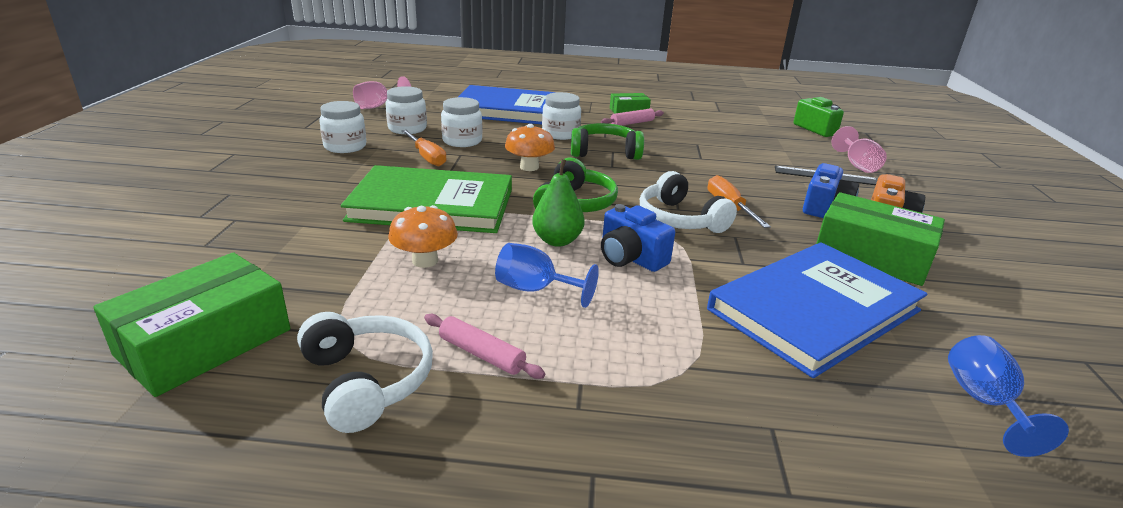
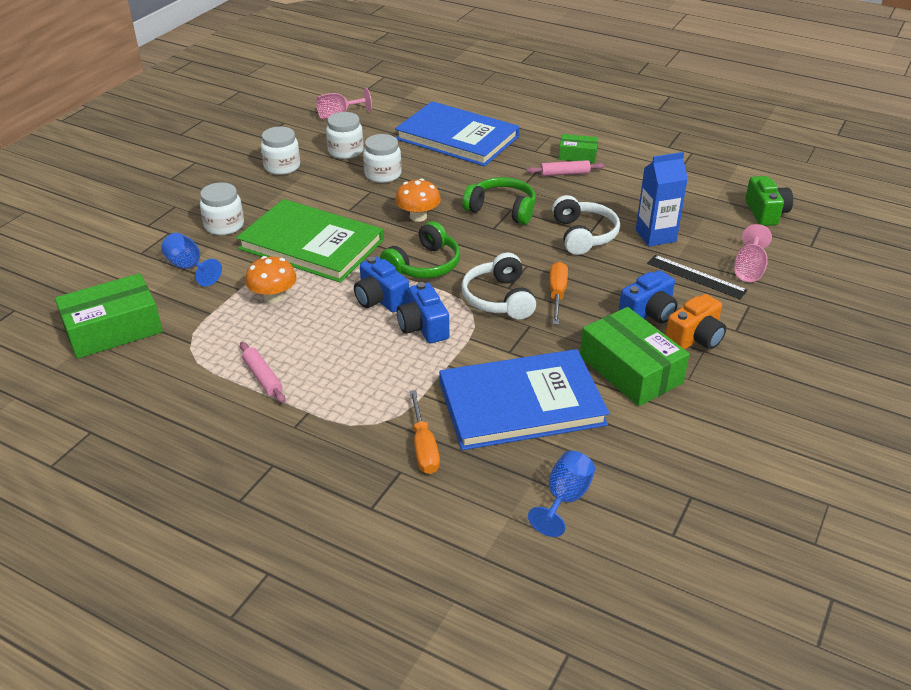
camera: 25 degrees right, 10 degrees up
white headphones [297,312,433,433] -> white headphones moved to [552,195,620,255]
orange screwdriver [402,130,447,166] -> orange screwdriver moved to [410,390,440,474]
blue goblet [495,243,599,308] -> blue goblet moved to [161,233,222,286]
green pear [532,159,585,247] -> blue camera [354,256,409,312]
white jar [542,92,581,140] -> white jar moved to [200,182,244,235]
none -> blue carton [636,152,688,247]

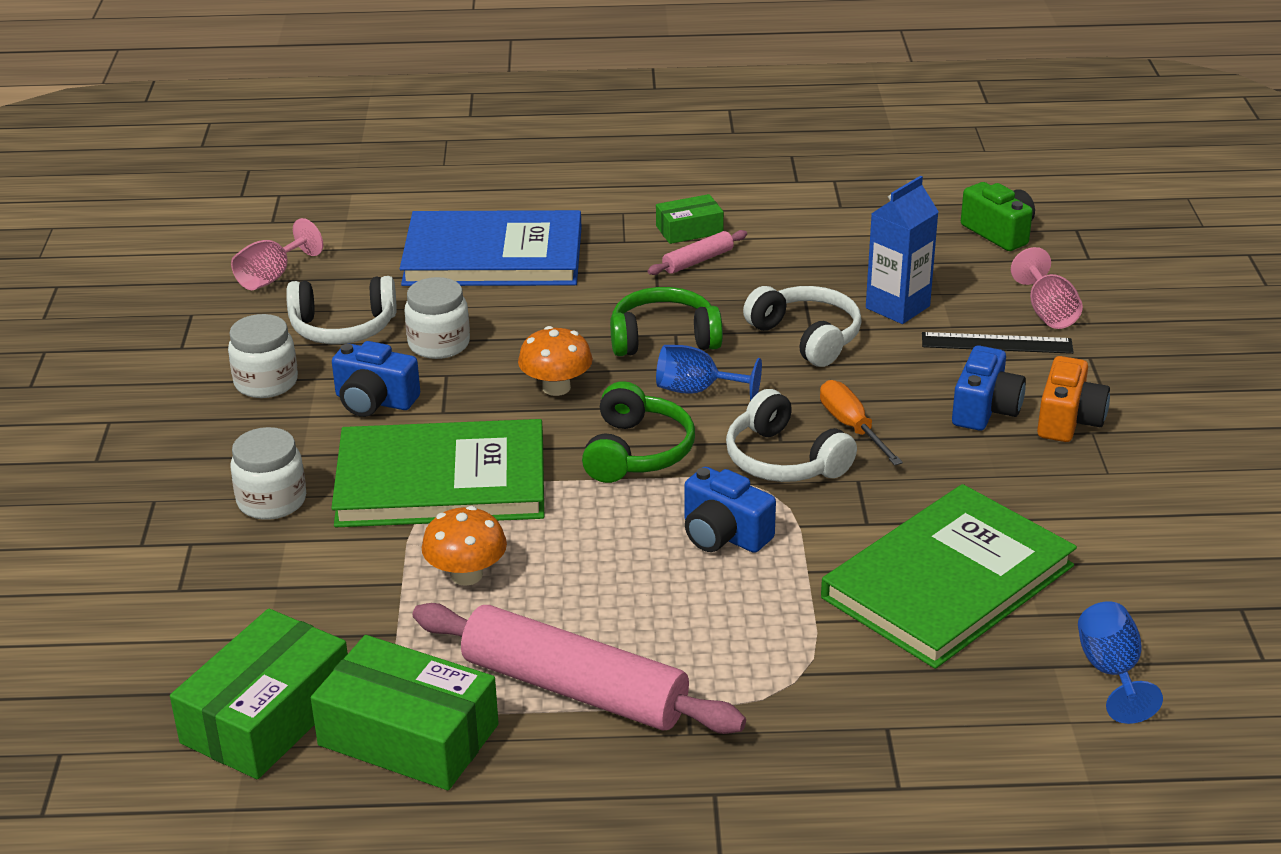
camera: 30 degrees left, 5 degrees down
blue goblet [161,233,222,286] -> blue goblet moved to [656,345,762,401]
pink rolling pin [240,342,285,403] -> pink rolling pin [413,603,746,734], size x2.21
white jar [326,112,364,159] -> white headphones [286,276,396,344]
blue camera [354,256,409,312] -> blue camera moved to [332,341,420,417]
orange screwdriver [410,390,440,474] -> none
blue book [439,349,610,450] -> green book [821,484,1077,669]
green box [580,307,689,406] -> green box moved to [311,635,499,790]

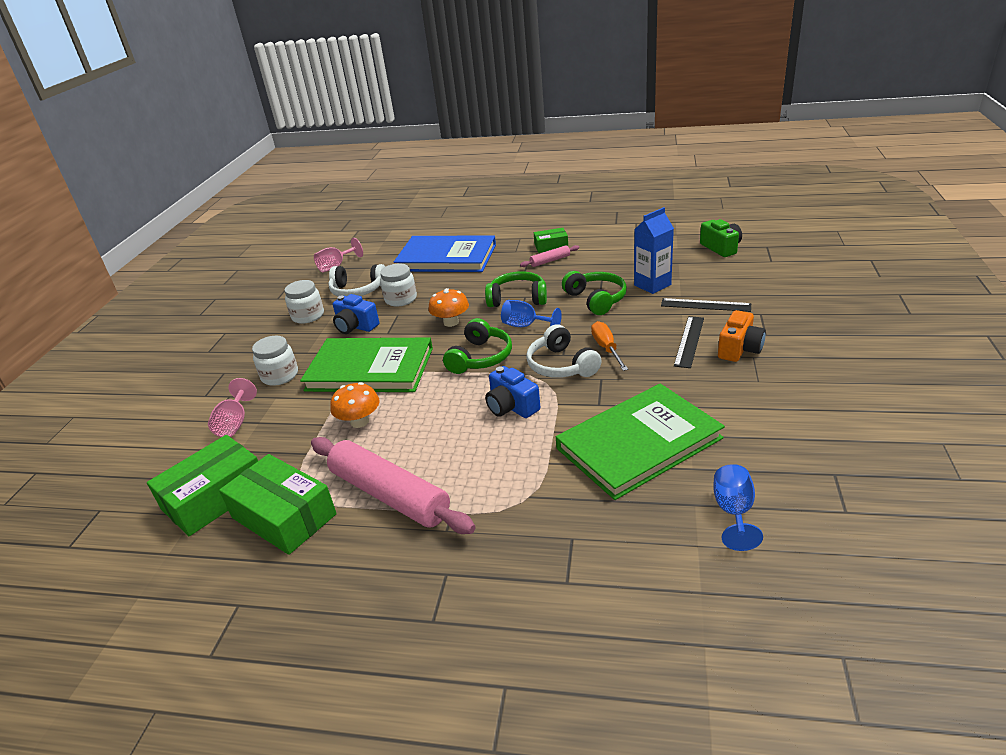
camera: 15 degrees right, 0 degrees up
white headphones [743,286,862,367] -> green headphones [562,271,627,315]
blue camera [952,346,1026,431] -> black ruler [674,316,704,368]
pink goblet [1011,247,1083,329] -> pink goblet moved to [208,378,257,437]

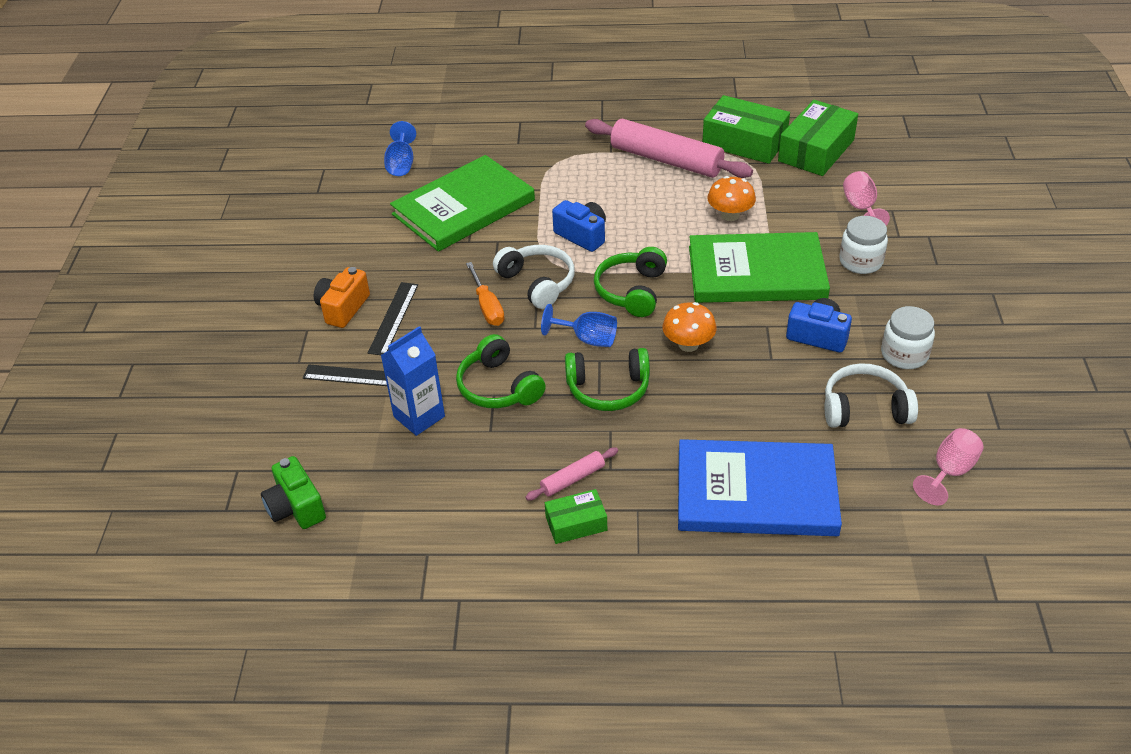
camera: 170 degrees right, 10 degrees up
white jar [380,263,417,307] -> none

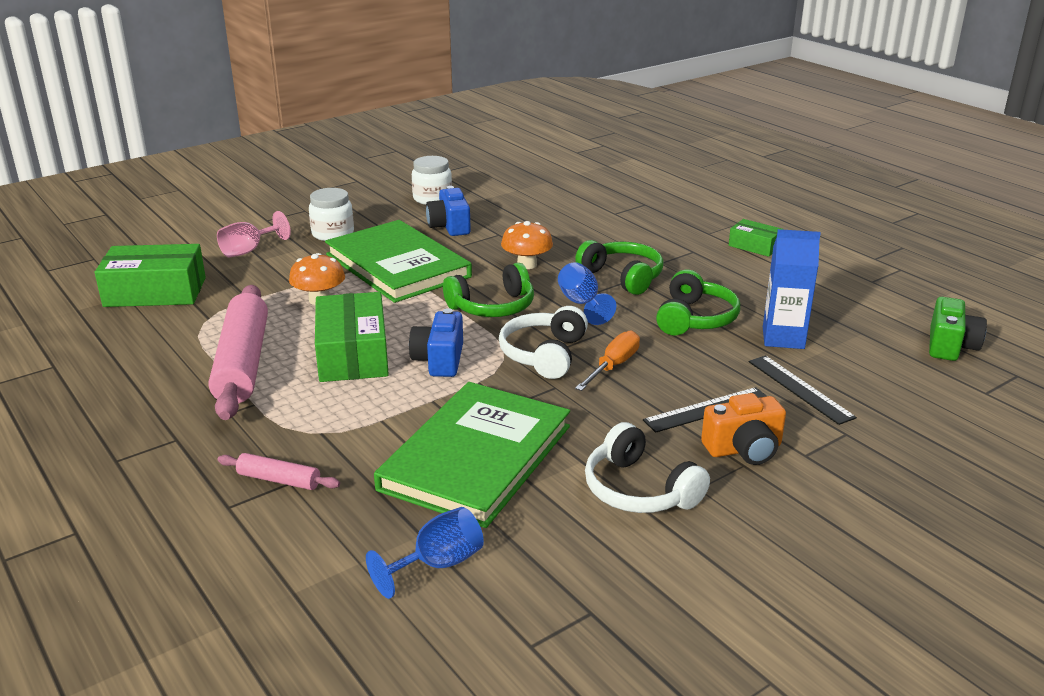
camera: 130 degrees left, 15 degrees down
green book [390,155,535,252] -> green book turned 75 degrees counterclockwise [374,382,570,528]
pink rolling pin [525,447,618,501] -> pink rolling pin moved to [217,453,340,490]
blue book [678,439,842,536] -> none
green box [702,95,790,164] -> green box moved to [315,292,389,382]
white headphones [825,363,918,428] -> white headphones moved to [585,422,710,513]
pink goblet [913,428,984,505] -> none

